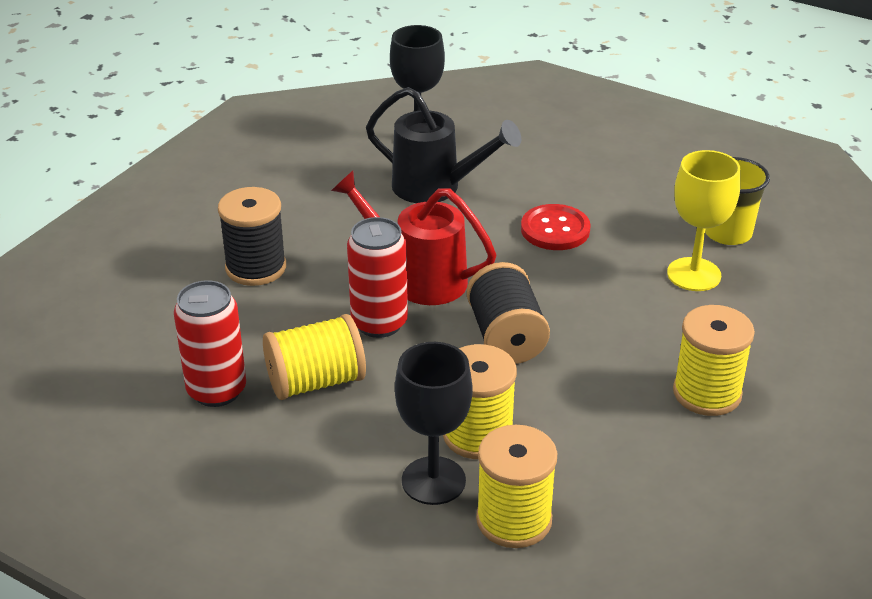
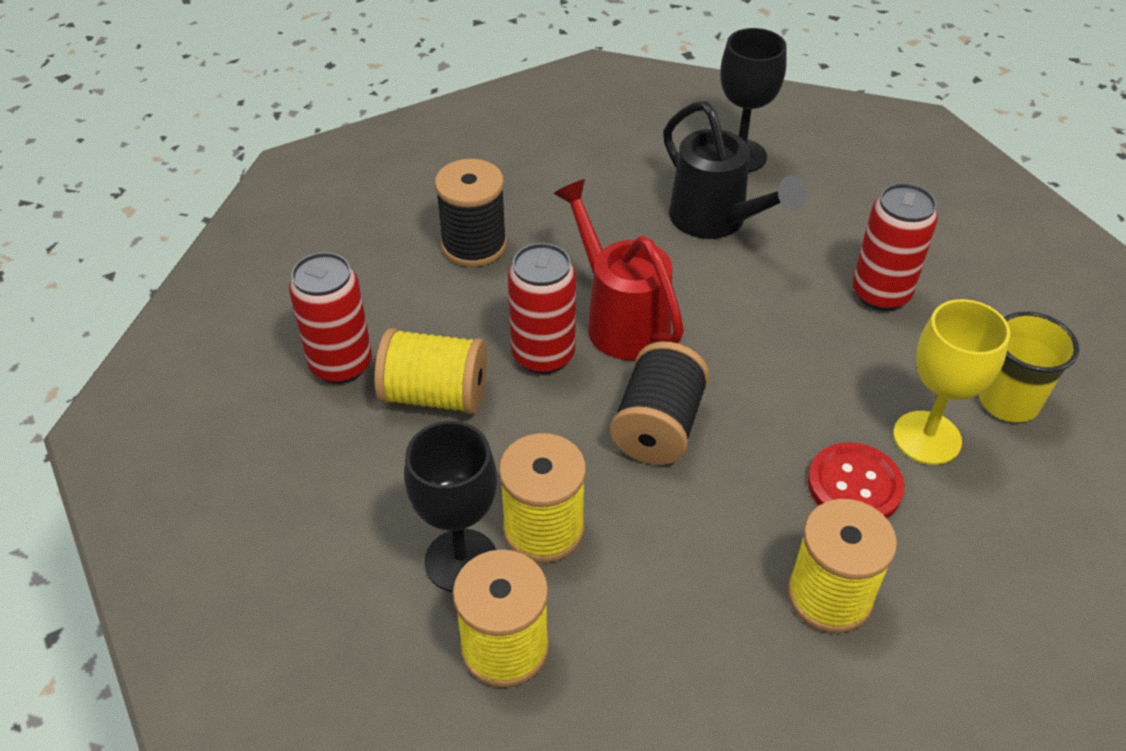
camera: 30 degrees right, 10 degrees up
red button [521,204,591,250] -> red button moved to [808,442,905,518]
none -> red can [852,183,938,311]

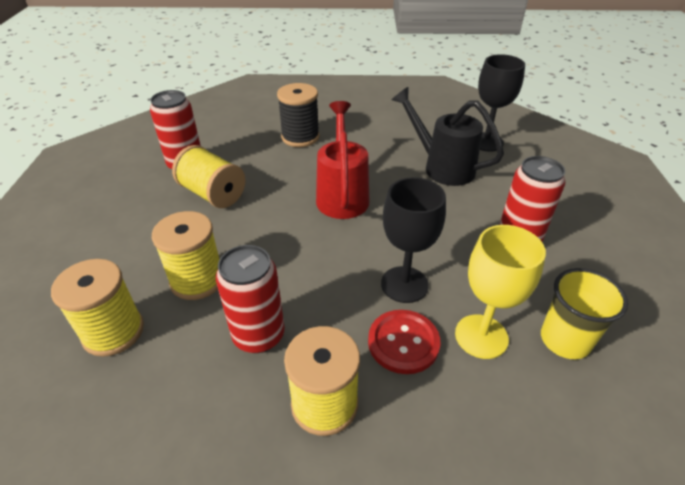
camera: 30 degrees right, 5 degrees down
black goblet [404,421,497,592] -> black goblet moved to [381,177,446,303]
red can [508,243,576,374] -> red can moved to [216,245,285,353]
black spool [610,341,710,465] -> none
black watering can [663,101,806,239] -> black watering can turned 135 degrees clockwise [392,87,504,186]

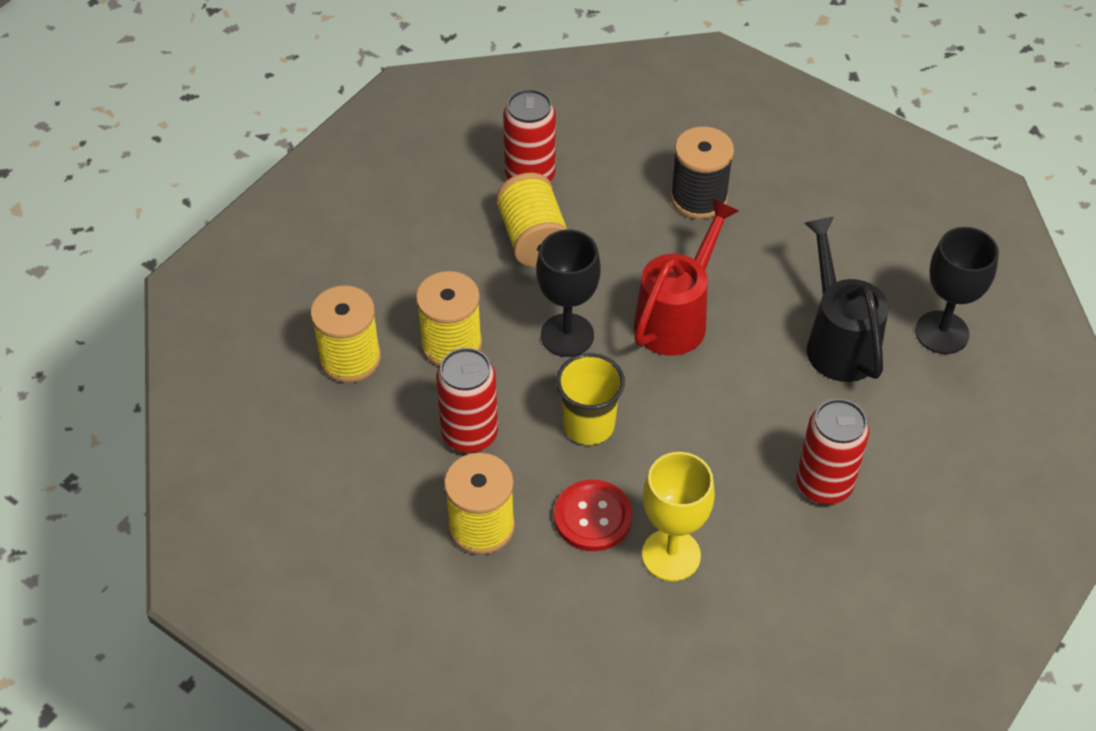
camera: 35 degrees right, 10 degrees up
black goblet [381,177,446,303] -> black goblet moved to [536,230,600,357]
yellow cup [541,268,628,359] -> yellow cup moved to [556,353,625,445]

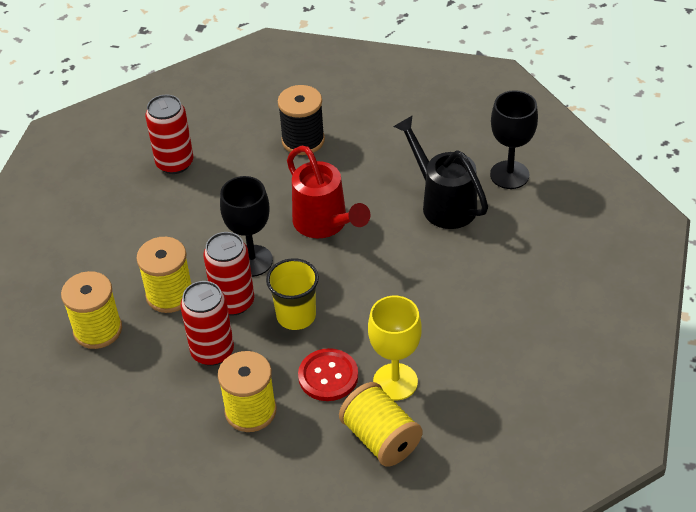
camera: 20 degrees left, 5 degrees down
yellow spool [496,173,568,267] -> yellow spool moved to [339,382,422,467]
red watering can [634,198,739,356] -> red watering can turned 135 degrees clockwise [287,146,370,238]
red can [797,399,869,504] -> red can moved to [204,232,254,316]

